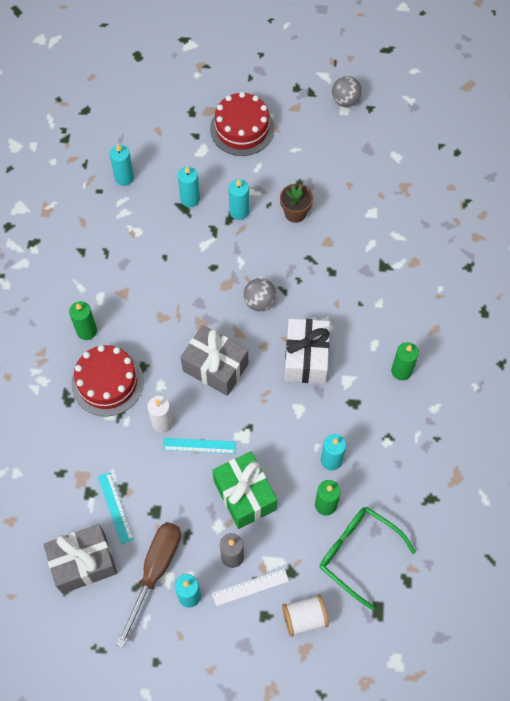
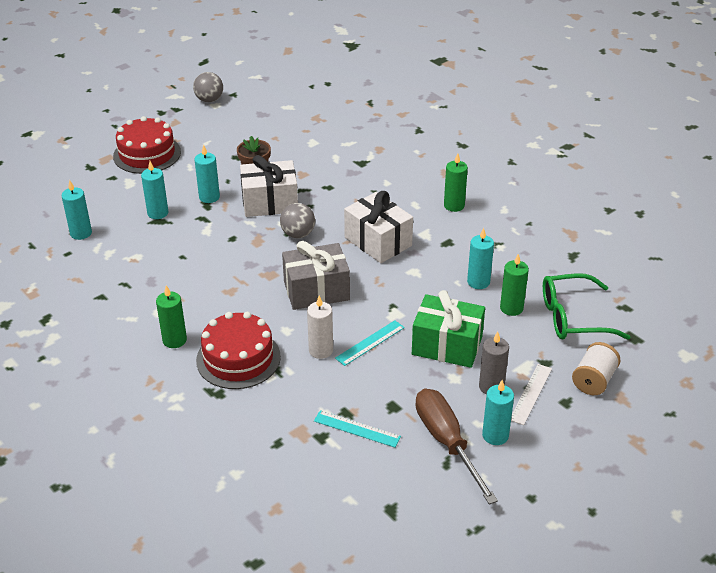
camera: 45 degrees left, 25 degrees down
grey gift [43,524,117,594] -> none
none -> white gift [240,155,298,217]

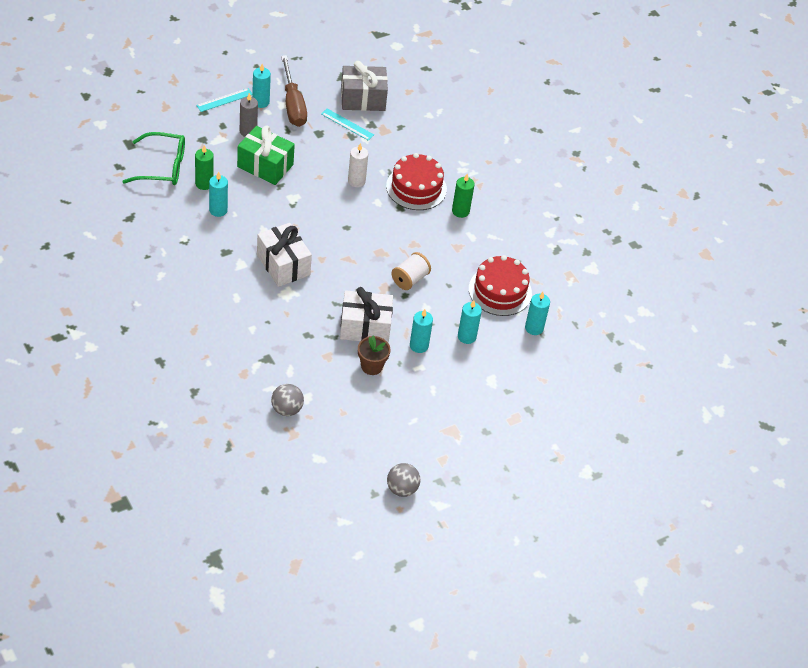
camera: 175 degrees left, 10 degrees up
red cake [113,116,181,174] -> red cake moved to [469,255,532,316]
grey ball [280,203,315,238] -> grey ball moved to [271,384,304,416]
grey gift [282,241,350,310] -> grey gift moved to [341,61,388,111]
turquoise ruler [335,320,405,366] -> turquoise ruler moved to [196,88,252,112]
green candle [444,153,468,212] -> none
white ruler [511,364,552,425] -> none
white spool [572,342,621,395] -> white spool moved to [391,252,431,290]

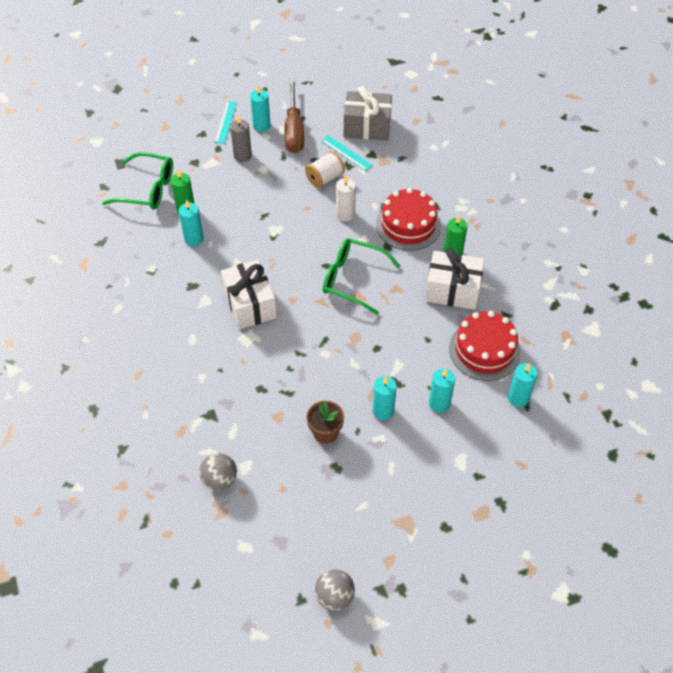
camera: 15 degrees right, 5 degrees up
turquoise ruler [196,88,252,112] -> turquoise ruler turned 60 degrees counterclockwise [215,101,237,144]
green gift [237,126,295,185] -> none
white gift [340,287,393,343] -> white gift moved to [425,248,484,310]
white spool [391,252,431,290] -> white spool moved to [305,151,345,188]
none -> green glasses [323,238,401,315]

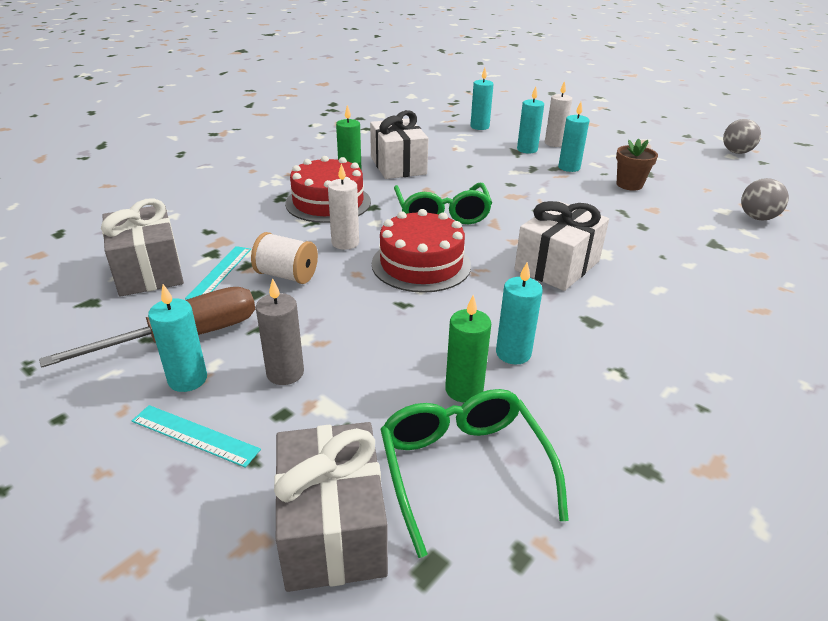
camera: 120 degrees left, 20 degrees down
turquoise ruler [215,101,237,144] -> turquoise ruler turned 45 degrees clockwise [132,405,261,468]
red cake [449,311,521,381] -> red cake moved to [372,209,471,293]
none -> grey gift [274,422,388,592]
none -> white candle [545,81,572,147]

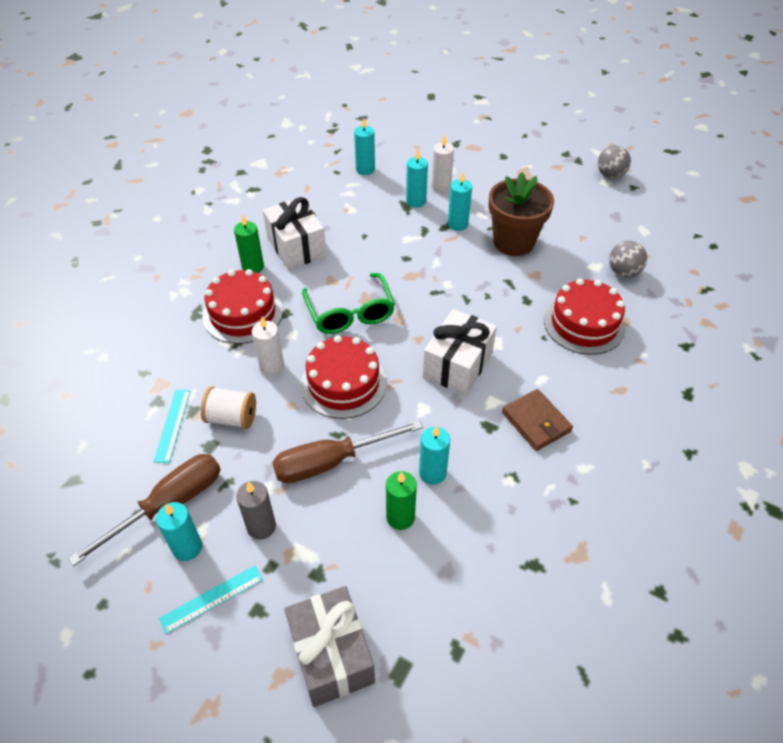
camera: 10 degrees left, 15 degrees up
grey gift [101,198,184,296] -> none
turquoise ruler [132,405,261,468] -> turquoise ruler turned 45 degrees counterclockwise [159,566,263,634]
green glasses [380,389,569,558] -> none
brown flower pot [616,139,658,191] -> brown flower pot [488,172,554,256], size x1.73
none -> brown screwdriver [272,420,423,483]
none -> brown wallet [502,389,573,451]
none -> red cake [544,278,626,355]

